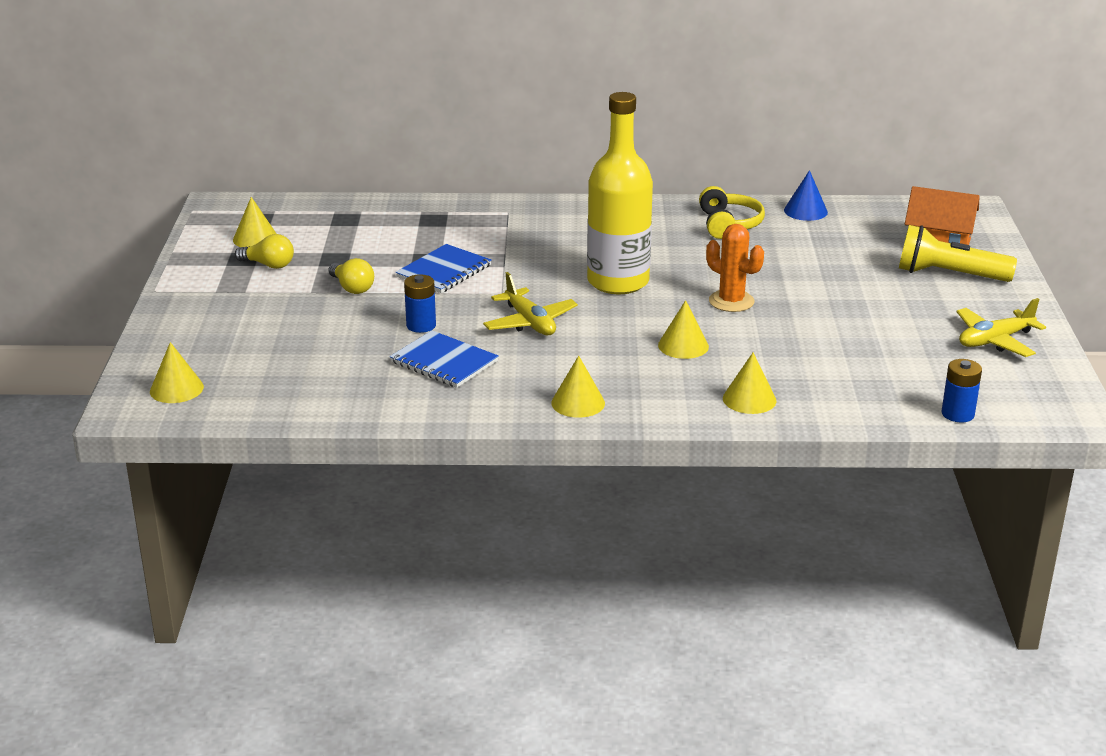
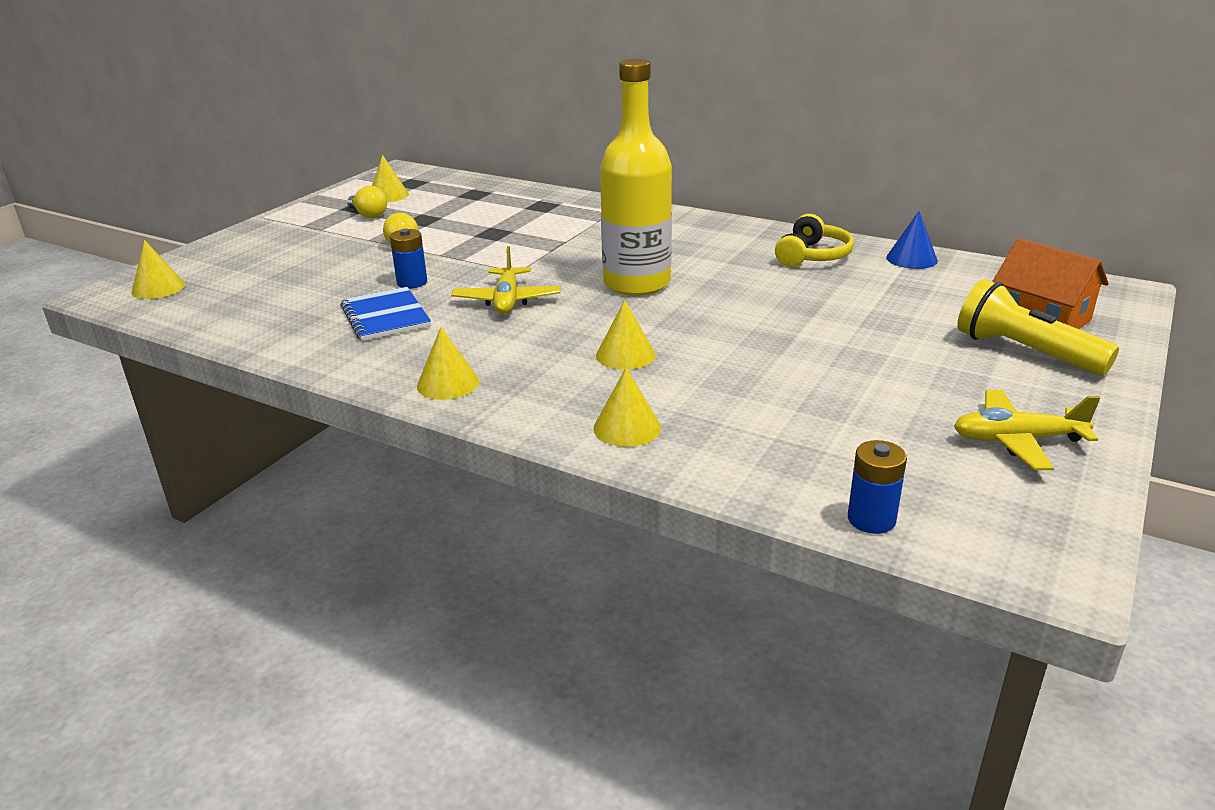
camera: 30 degrees right, 0 degrees up
blue notebook [395,244,492,293] -> none
orange cactus [706,224,764,312] -> none

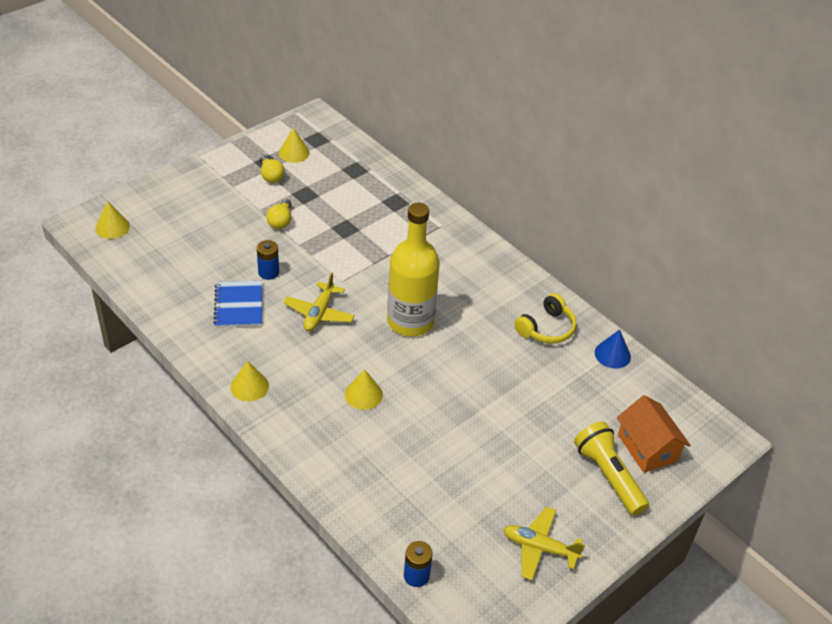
camera: 15 degrees right, 15 degrees up
yellow cone [593,368,661,447] -> none

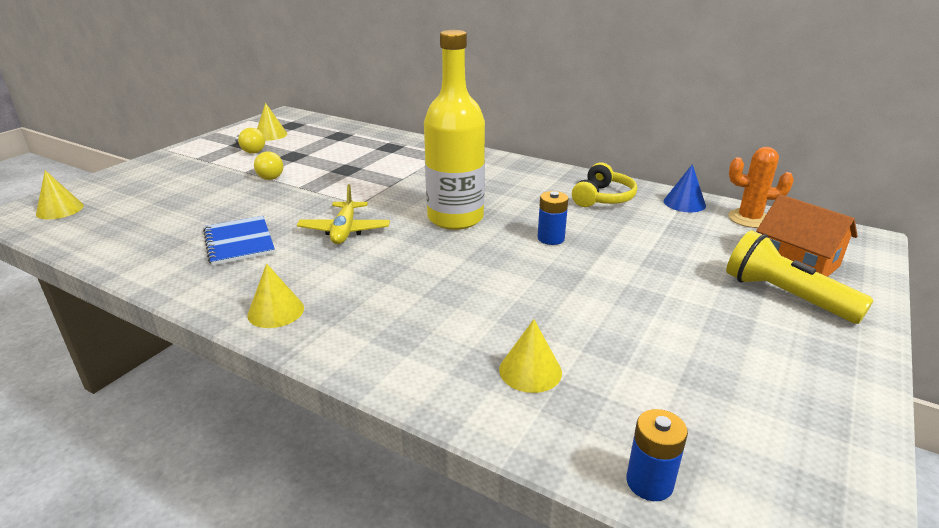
camera: 15 degrees left, 15 degrees down
blue battery [257,240,279,280] -> blue battery moved to [537,191,568,245]
yellow cone [345,369,383,410] -> yellow cone moved to [499,319,562,393]
yellow plane [503,507,585,580] -> none
none -> orange cactus [728,147,794,228]

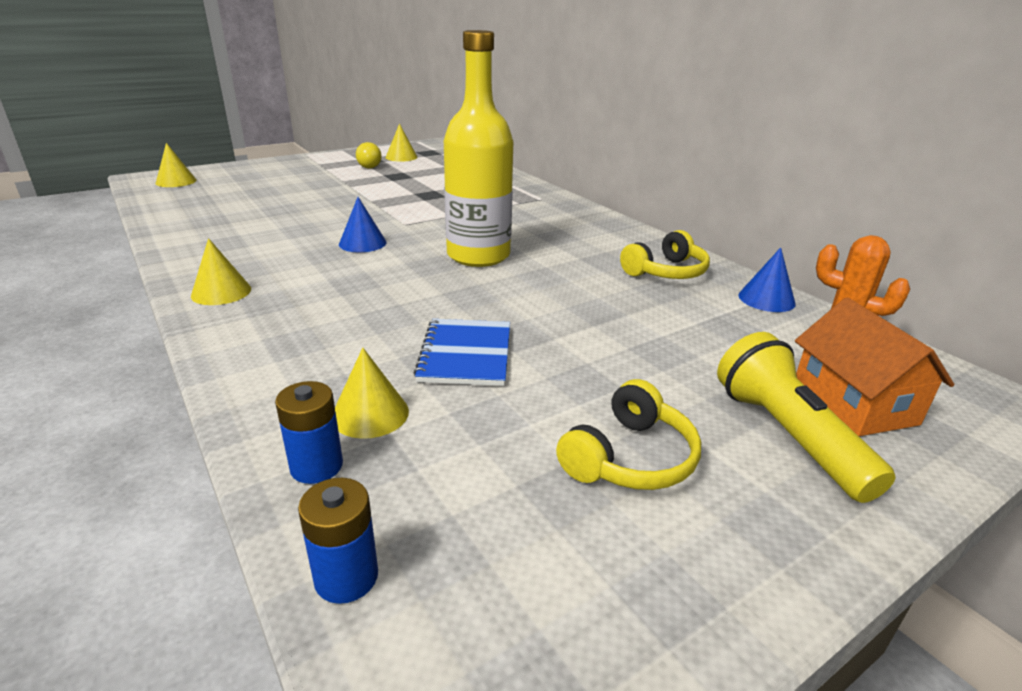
camera: 25 degrees right, 0 degrees up
blue notebook [203,216,275,266] -> blue notebook moved to [414,319,510,386]
yellow light bulb [254,151,283,180] -> none
yellow plane [297,184,390,244] -> blue cone [339,197,387,252]
blue battery [537,191,568,245] -> blue battery moved to [275,381,343,484]
none -> yellow headphones [556,379,701,490]

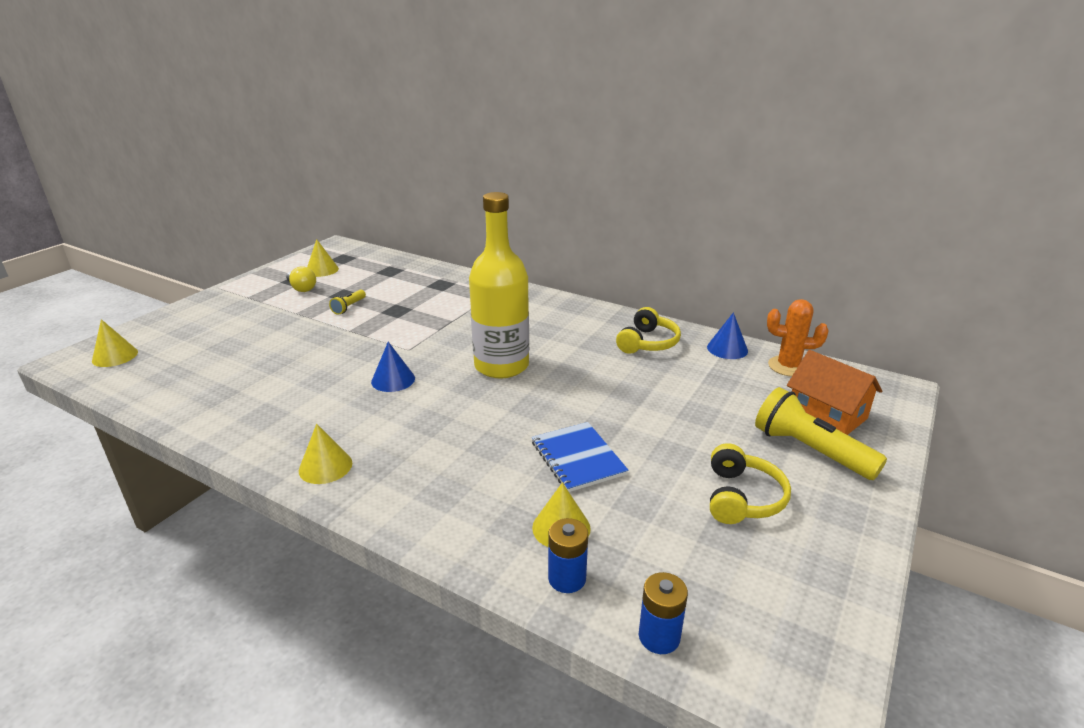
camera: 25 degrees left, 0 degrees up
none -> yellow flashlight [329,290,366,315]

